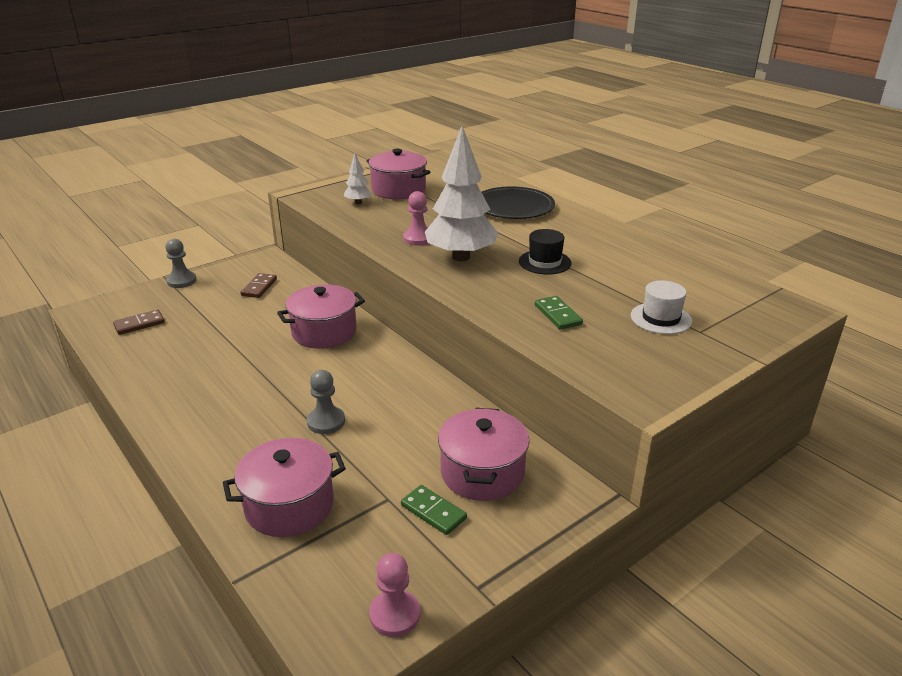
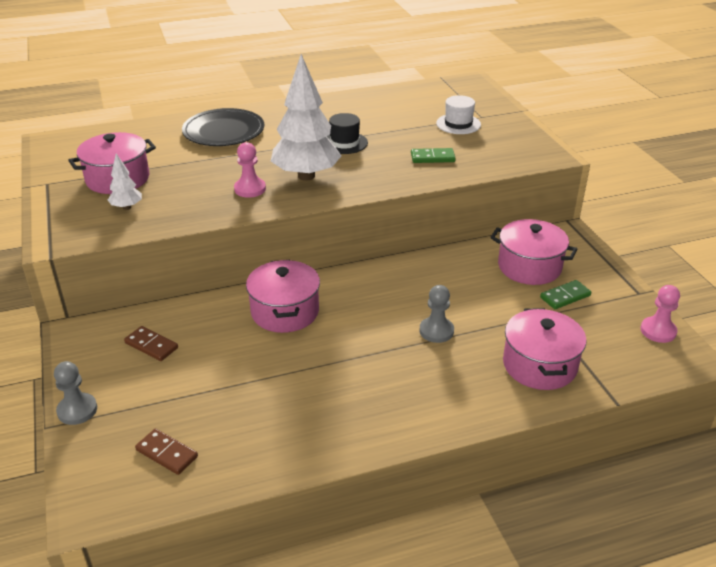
camera: 70 degrees left, 5 degrees up
brown domino [113,310,165,335] -> brown domino turned 45 degrees counterclockwise [135,429,198,475]

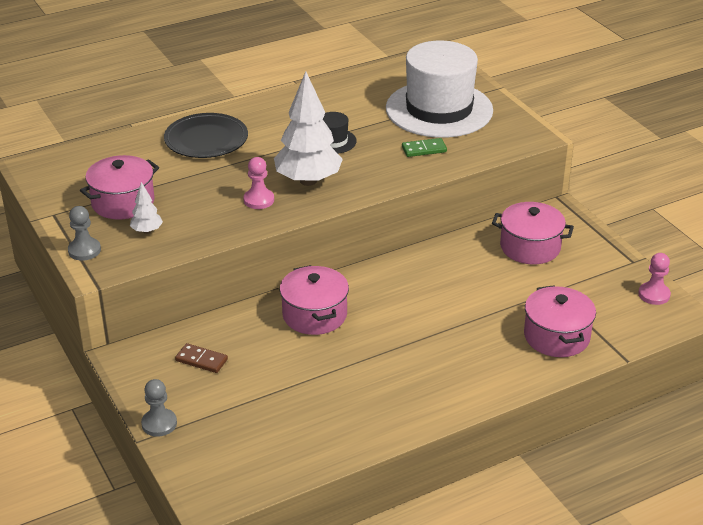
camera: 10 degrees left, 0 degrees up
brown domino [135,429,198,475] -> none
grey pawn [419,285,454,343] -> grey pawn moved to [68,206,101,261]
white hat [436,95,481,134] -> white hat [386,41,493,138], size x2.39
green domino [540,280,591,309] -> none

